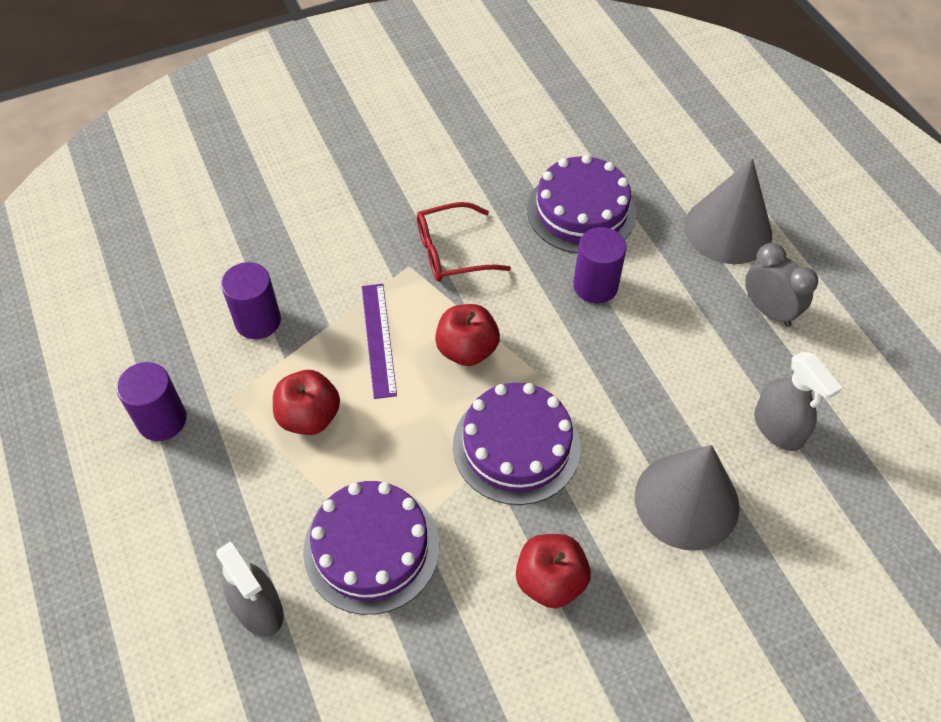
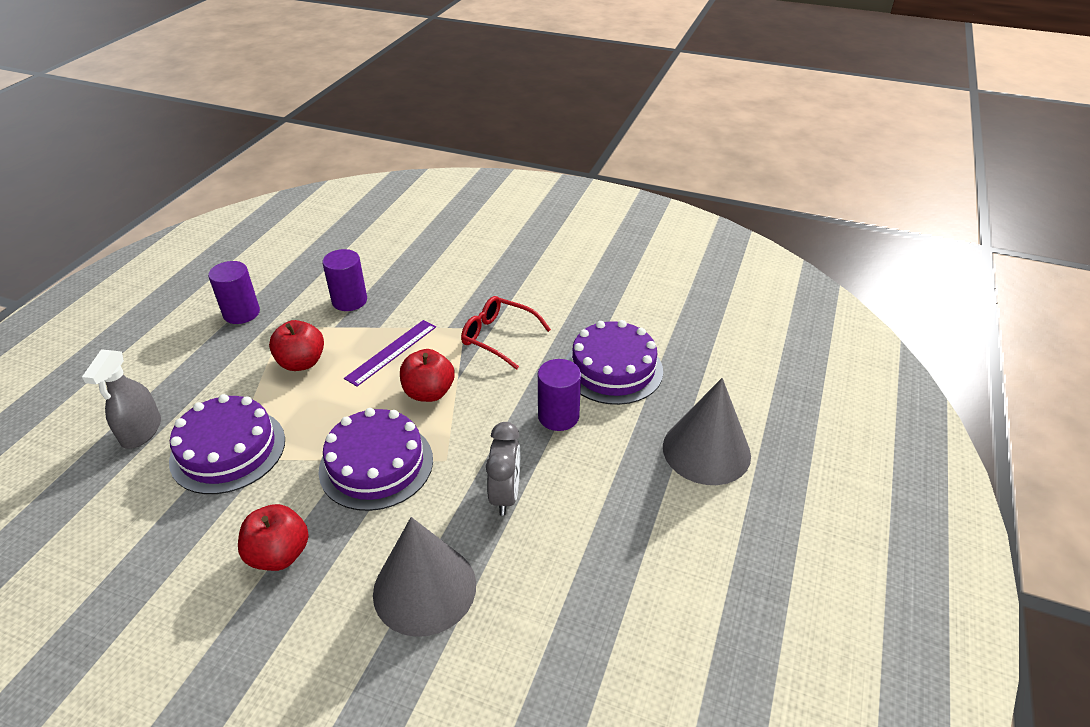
camera: 45 degrees right, 15 degrees down
grey clock [745,243,818,327] -> grey clock moved to [486,422,520,516]
grey spray bottle [754,352,842,451] -> none

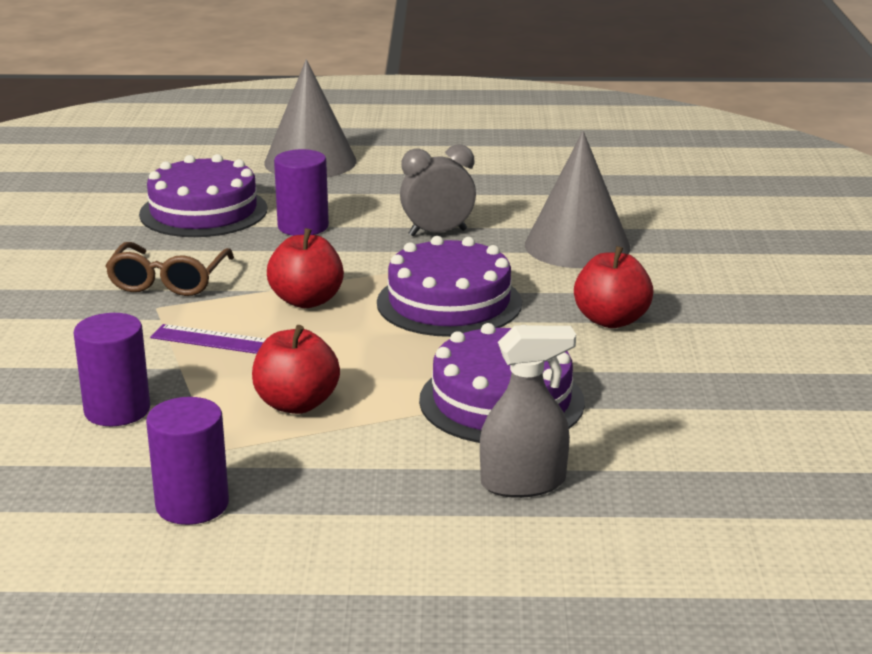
camera: 110 degrees left, 15 degrees down
red glasses [461,296,551,370] -> brown glasses [105,242,234,296]

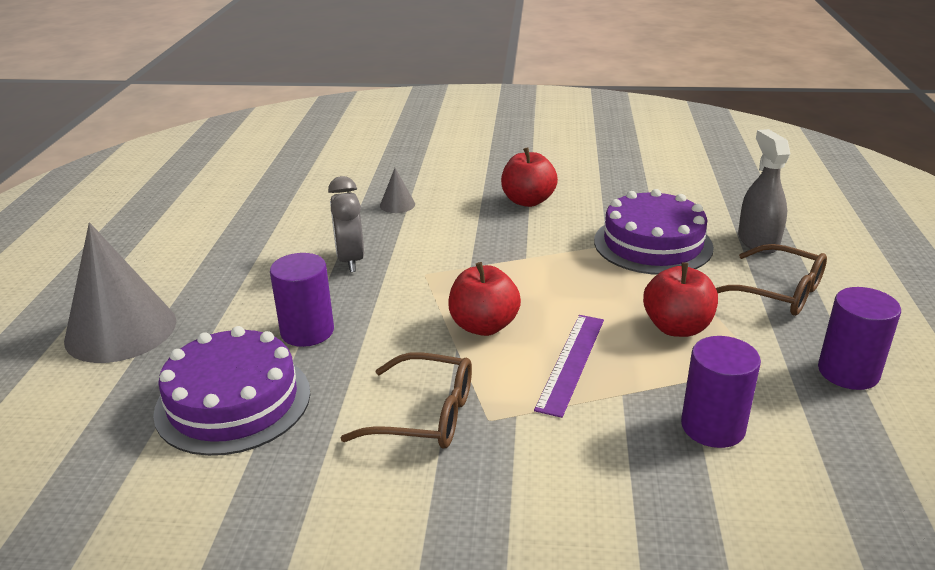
camera: 85 degrees left, 5 degrees up
purple cake [377,236,522,337] -> none
grey cone [525,131,631,268] -> grey cone [380,168,415,213], size x0.43
none -> brown glasses [716,244,827,316]

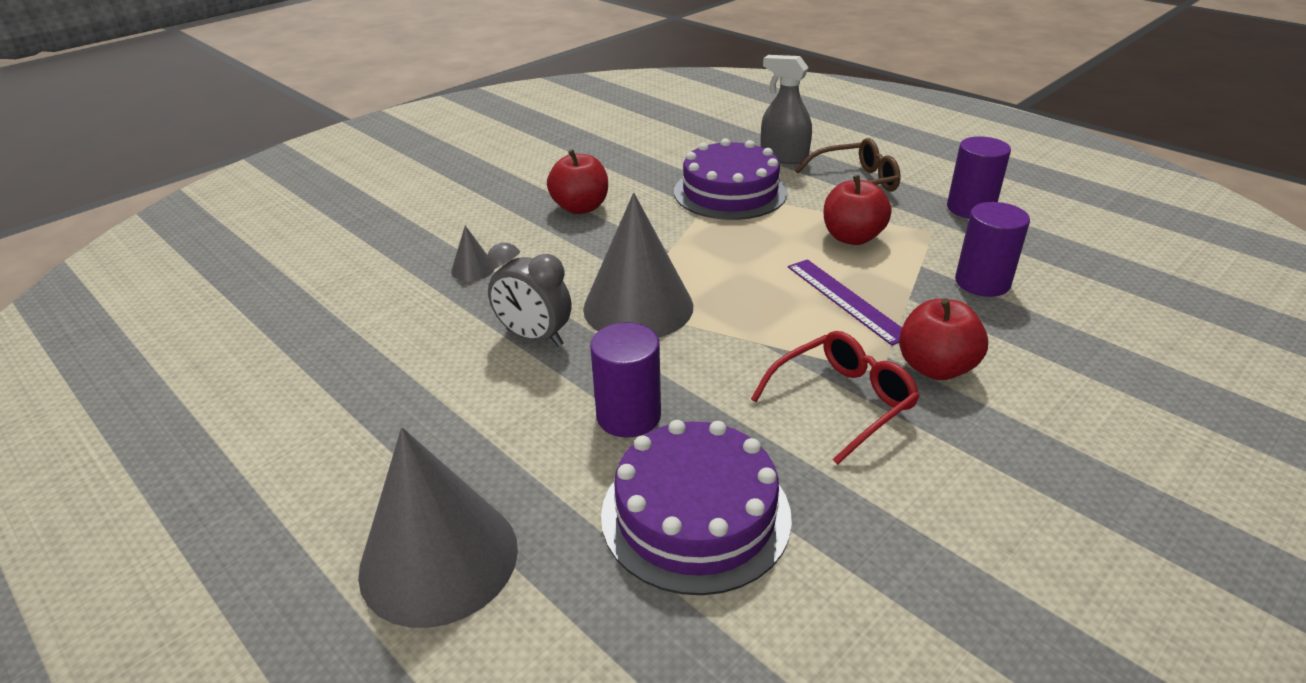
camera: 50 degrees left, 5 degrees up
brown glasses [341,353,472,449] -> red glasses [751,331,920,465]
red apple [448,262,521,336] -> red apple moved to [899,298,988,380]
none -> grey cone [583,193,693,338]

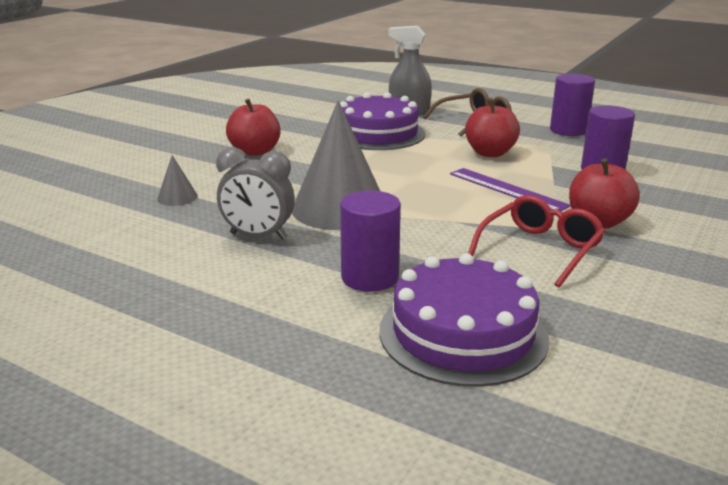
camera: 15 degrees left, 10 degrees down
grey cone [358,427,518,628] -> none

